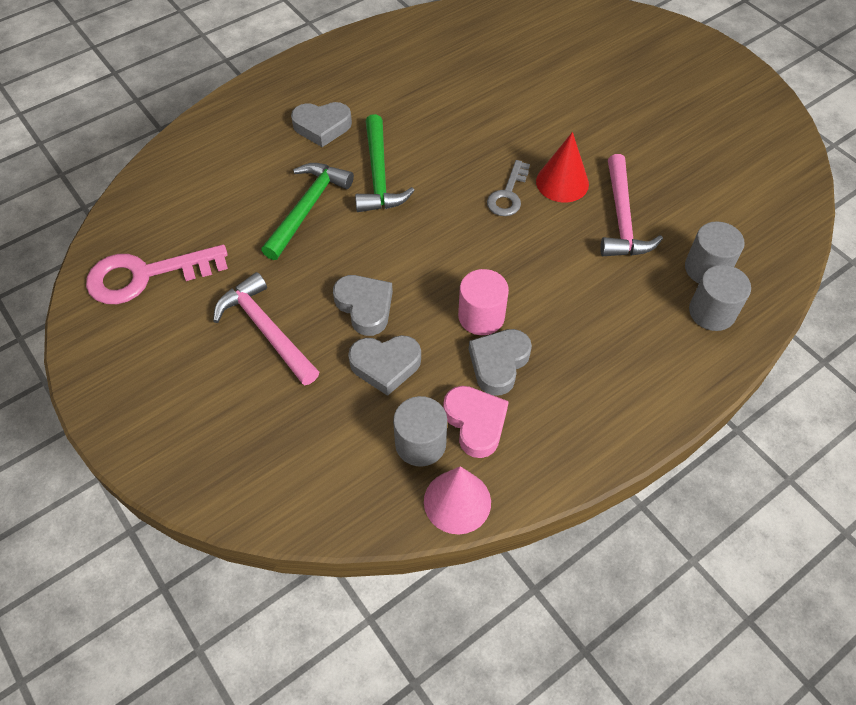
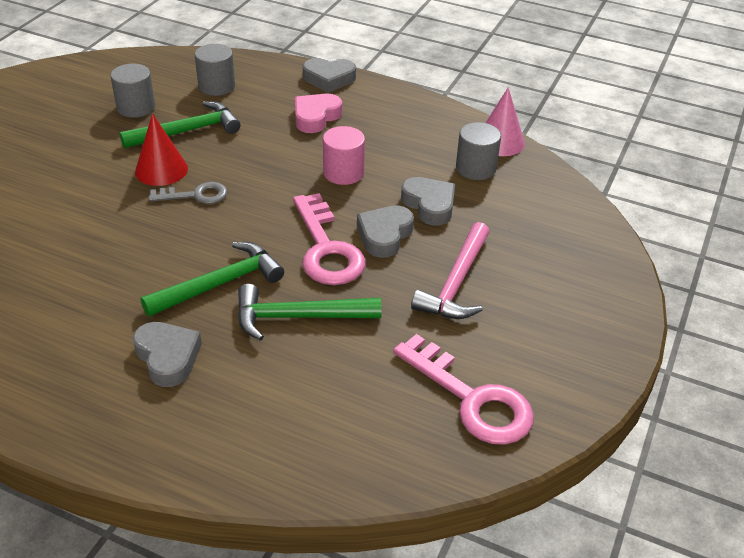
camera: 120 degrees left, 15 degrees down
pink heart [443,386,509,458] -> pink heart moved to [295,94,342,133]
grey heart [469,329,532,396] -> grey heart moved to [303,58,356,93]
pink hammer [600,154,663,256] -> green hammer [120,101,241,149]
grey cylinder [689,265,751,331] -> grey cylinder moved to [111,64,155,118]
none -> pink key [293,193,366,285]

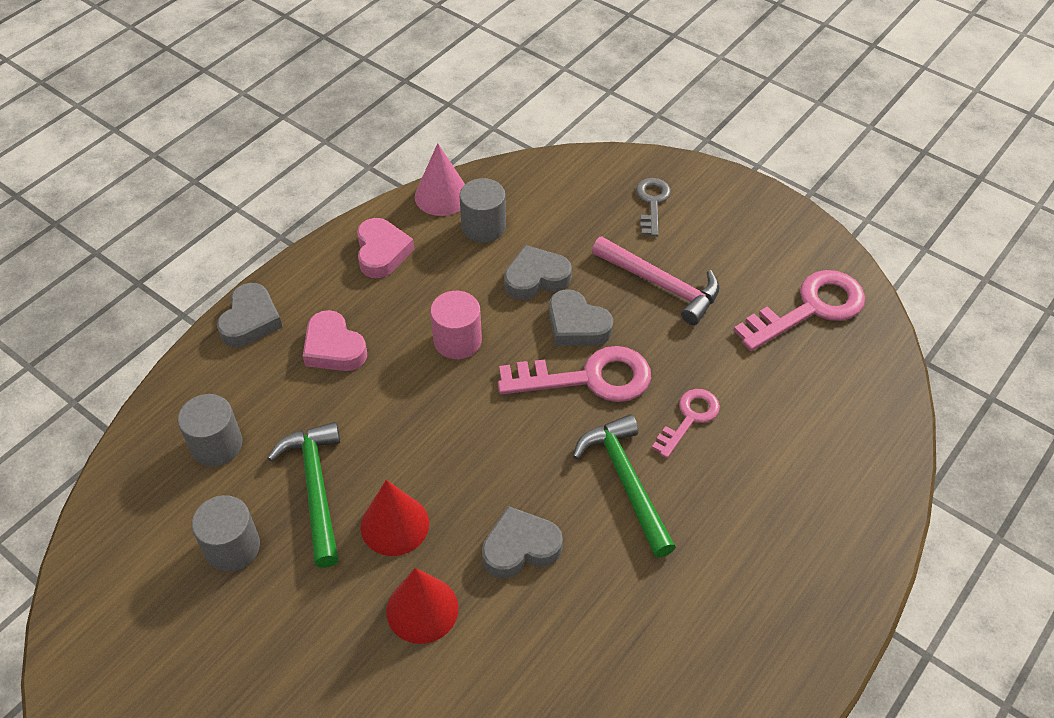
camera: 75 degrees left, 10 degrees up
grey heart [133,322,202,387] -> grey heart moved to [482,506,563,578]
grey key [149,182,228,204] -> grey key moved to [636,178,671,237]
green hammer [237,284,382,341] -> pink key [652,389,720,458]
none -> pink heart [357,218,414,278]
none -> red cone [386,568,458,644]

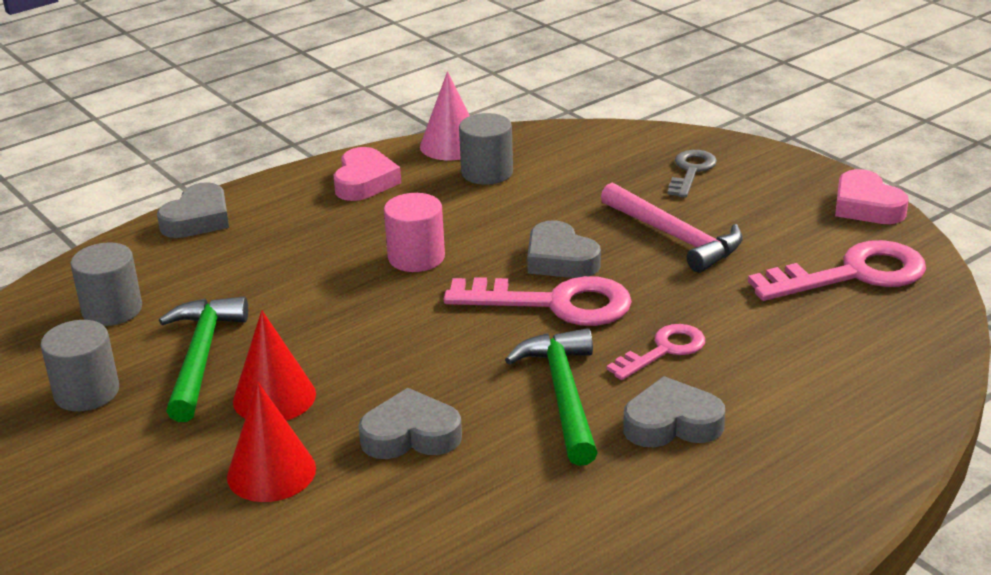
camera: 15 degrees right, 20 degrees down
pink heart [303,310,367,371] -> pink heart moved to [835,169,909,224]
grey heart [504,245,572,300] -> grey heart moved to [623,376,725,447]

